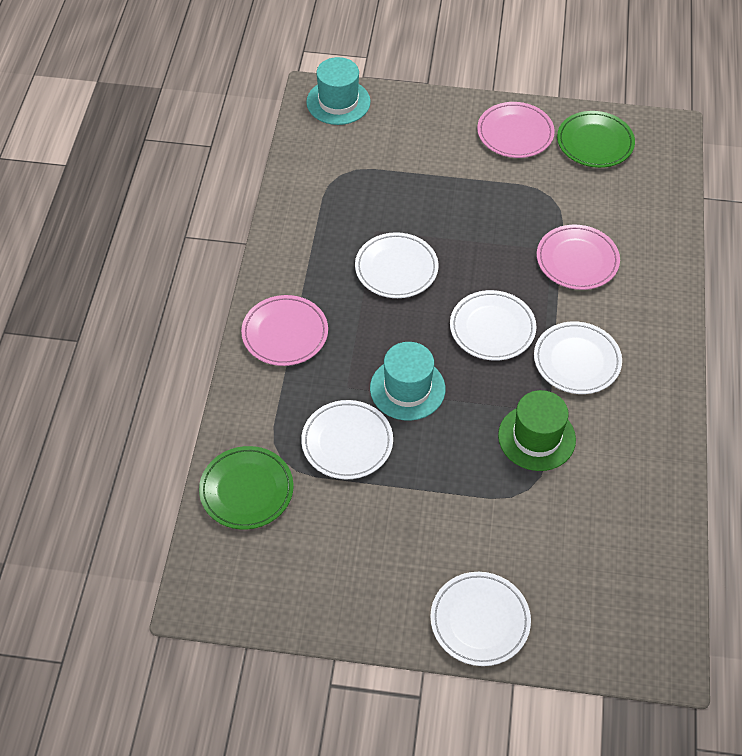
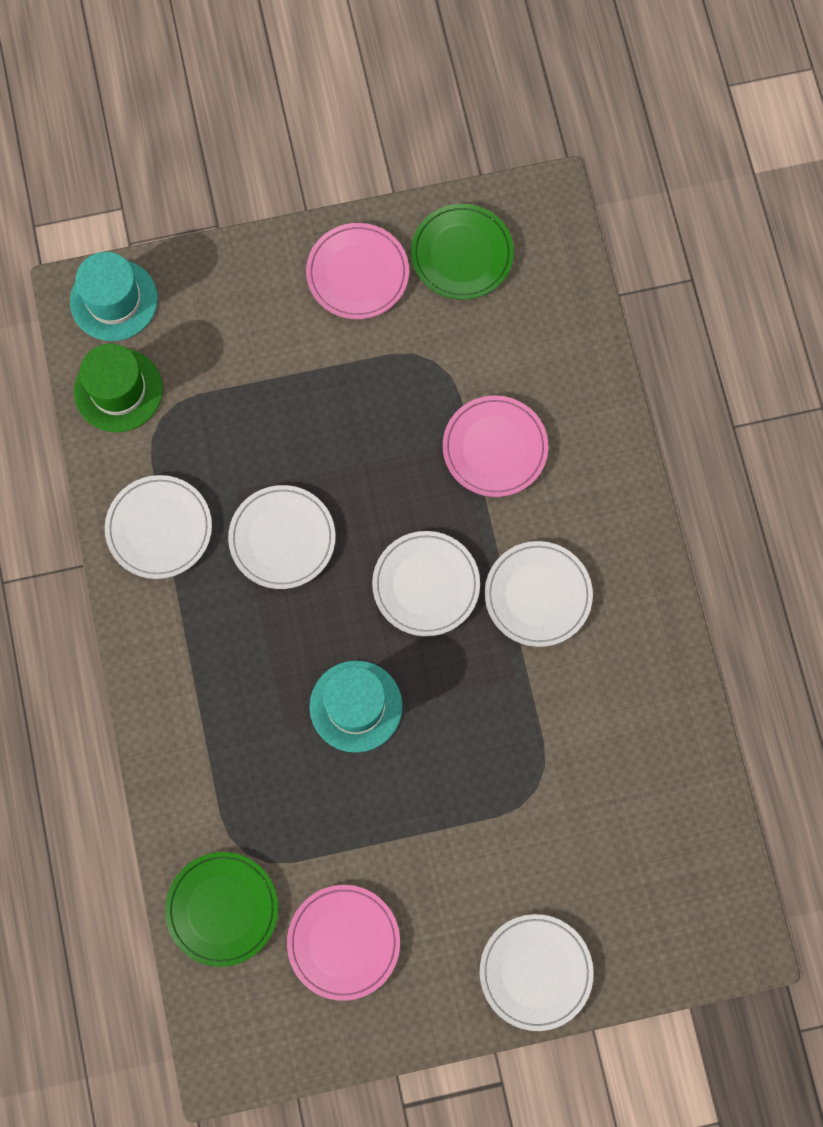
camera: 20 degrees left, 20 degrees up
pink plate [241,295,328,366] -> pink plate moved to [287,885,400,1001]
white plate [301,400,393,479] -> white plate moved to [105,475,212,579]
green hat [498,390,576,471] -> green hat moved to [74,344,163,432]

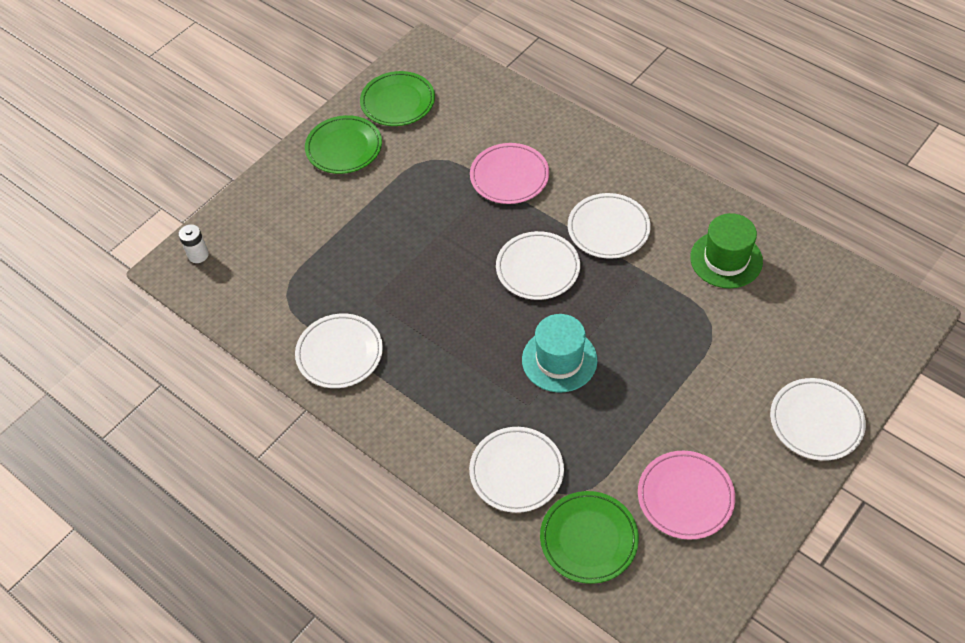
camera: 35 degrees left, 20 degrees down
turquoise hat [70,252,158,341] -> white battery [179,224,209,263]
green hat [74,344,163,432] -> green hat moved to [690,213,763,289]
white plate [228,485,336,589] -> white plate moved to [469,427,564,513]
pink plate [306,223,409,319] -> green plate [305,115,382,174]

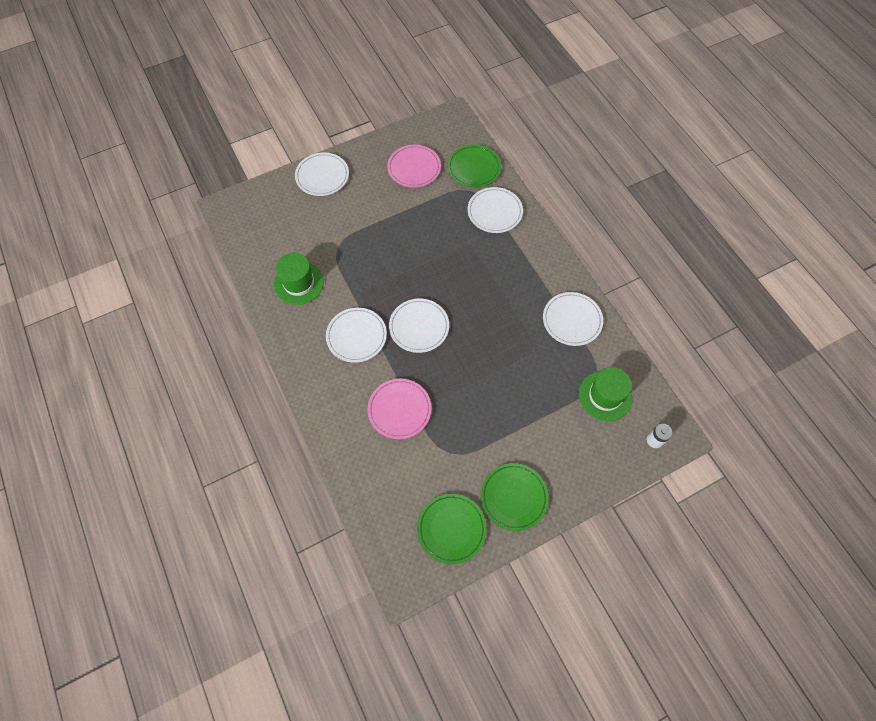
camera: 160 degrees left, 10 degrees up
turquoise hat [522,314,598,393] -> none
none -> green hat [579,367,632,421]

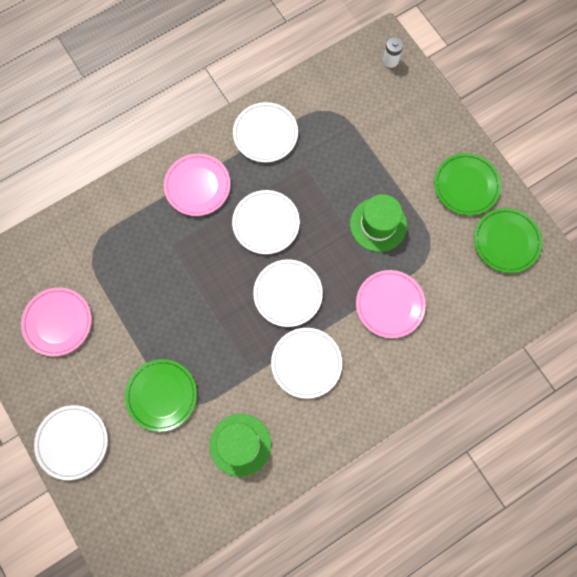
camera: 95 degrees left, 10 degrees up
green plate [448,145,501,187] -> green plate moved to [125,359,197,432]
white plate [468,187,523,233] -> white plate moved to [232,190,300,254]
green hat [579,367,632,421] -> green hat moved to [350,194,407,252]
none -> pink plate [164,154,231,216]

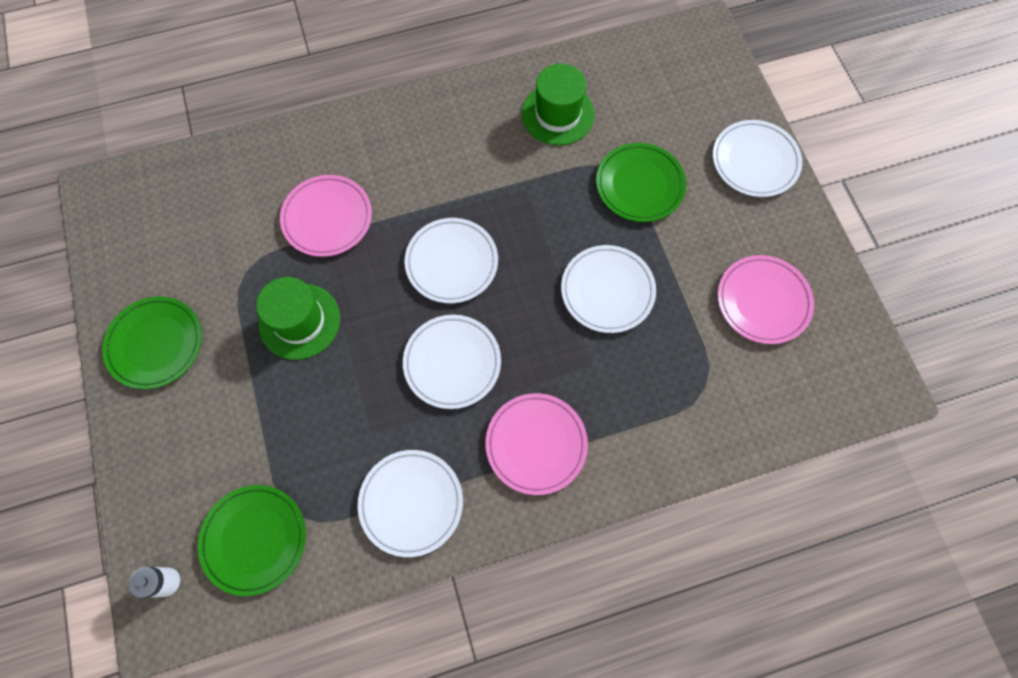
camera: 165 degrees left, 5 degrees down
white plate [271,328,342,399] -> white plate moved to [561,245,656,333]
green plate [474,208,542,273] -> green plate moved to [198,485,306,596]

